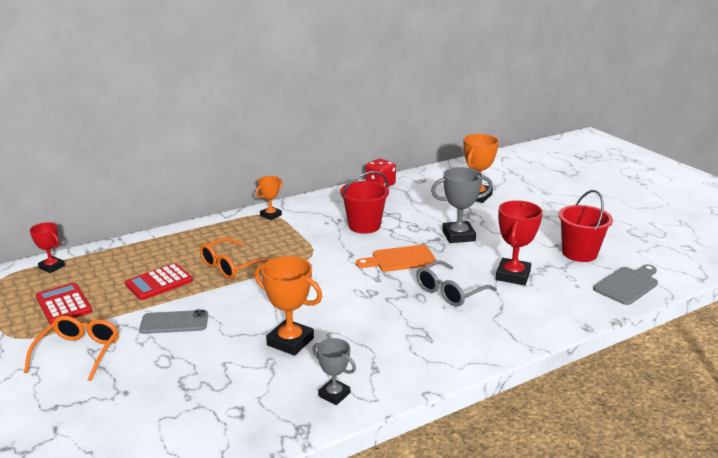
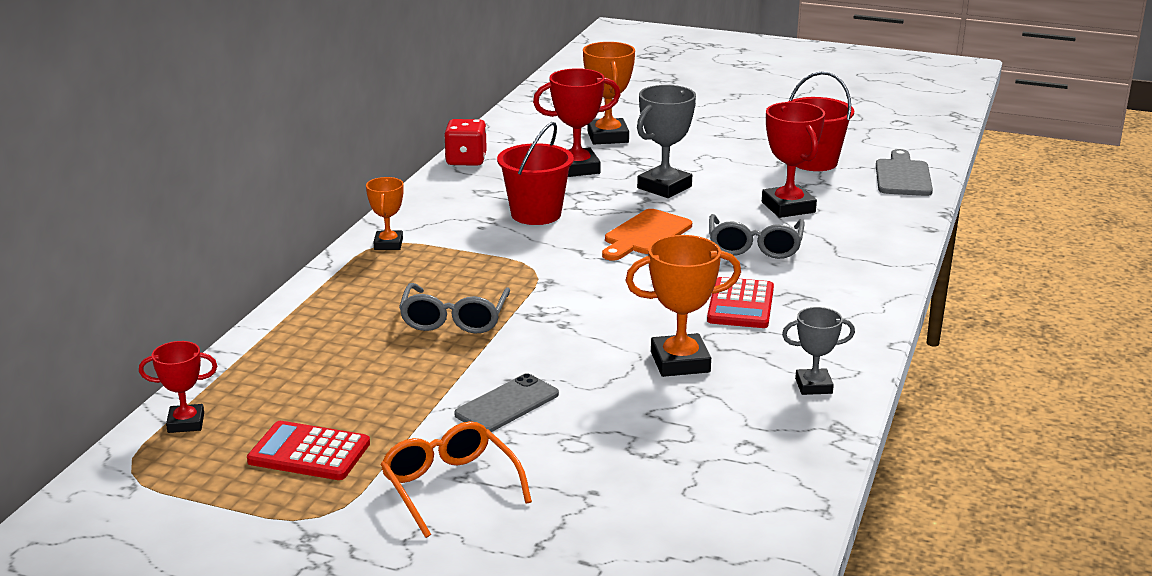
camera: 40 degrees left, 0 degrees up
red calculator [125,263,193,300] -> red calculator moved to [707,277,774,328]
orange glasses [200,238,269,279] -> grey glasses [399,283,510,334]
none -> red trophy [533,68,620,177]

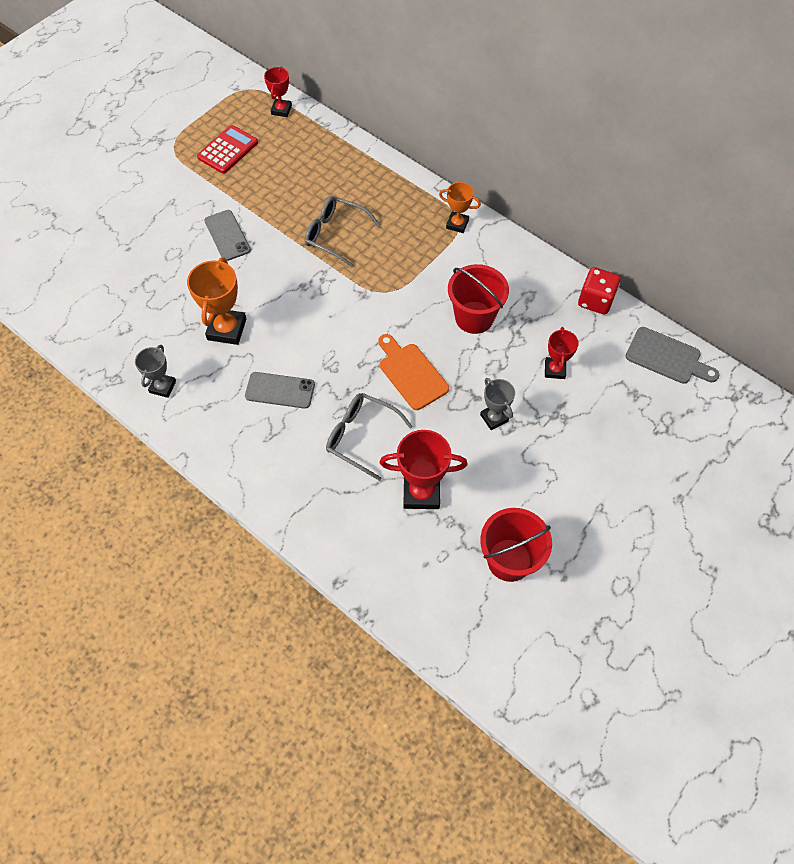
camera: 110 degrees right, 35 degrees up
orange glasses [380,421,532,538] -> none
red trophy [533,68,620,177] -> red trophy [545,327,579,379], size x0.61
orange trophy [583,42,635,144] -> none
grey trophy [637,85,696,198] -> grey trophy [480,378,515,430], size x0.61
red calculator [707,277,774,328] -> grey phone [245,372,315,409]
grey cutting board [876,149,933,196] -> grey cutting board moved to [626,327,720,384]

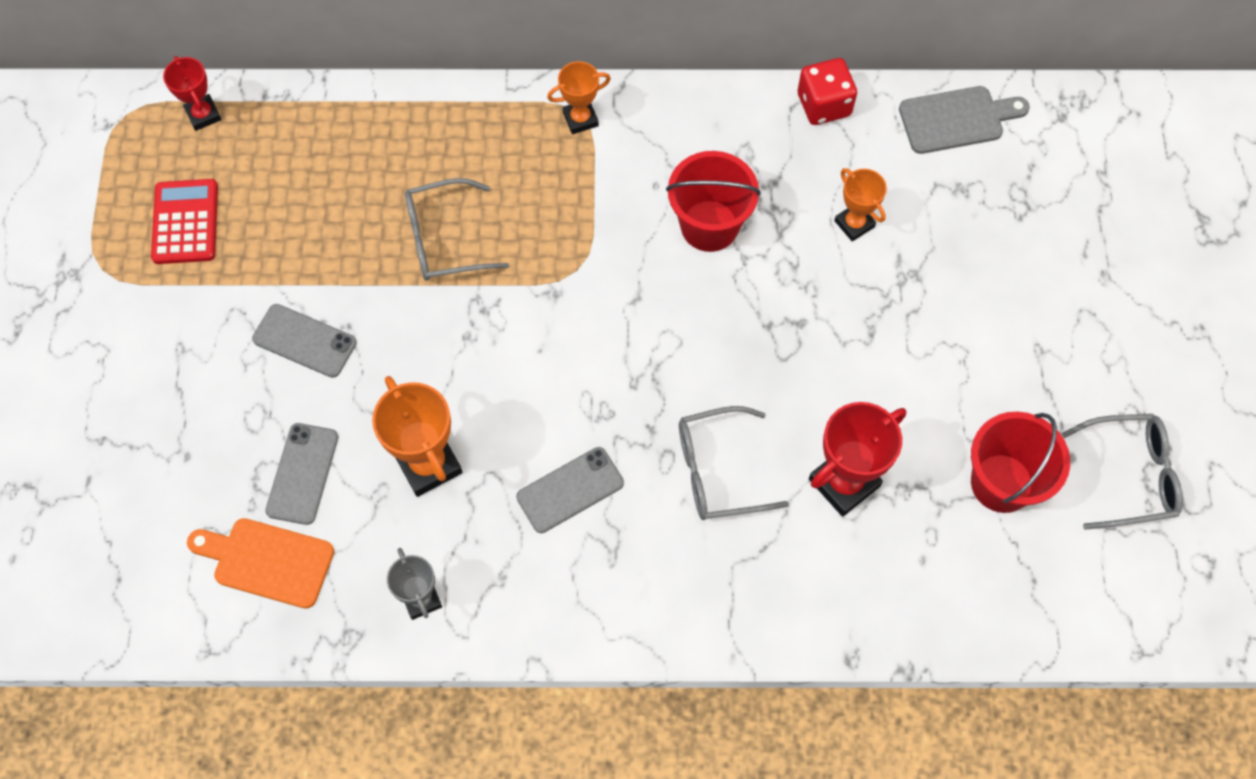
camera: 40 degrees left, 5 degrees up
orange cutting board [378,334,449,410] -> orange cutting board moved to [187,518,334,608]
grey trophy [480,378,515,430] -> none
red trophy [545,327,579,379] -> orange trophy [834,168,887,241]
none -> grey phone [265,423,338,525]
none -> grey glasses [1062,414,1183,530]

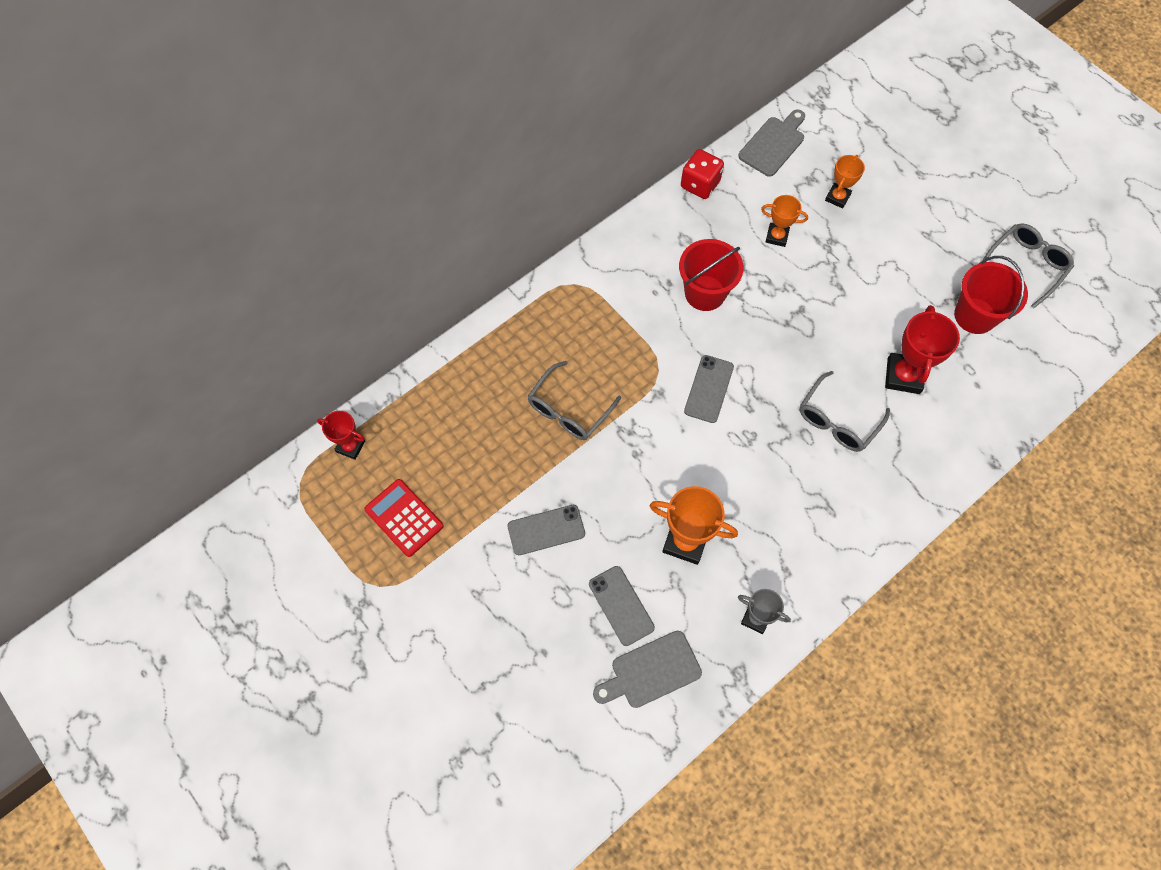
camera: 40 degrees left, 0 degrees up
orange cutting board [187,518,334,608] -> grey cutting board [593,631,702,708]
grey phone [516,447,624,533] -> grey phone moved to [684,355,734,423]
orange trophy [547,61,611,134] -> orange trophy moved to [825,155,865,208]

